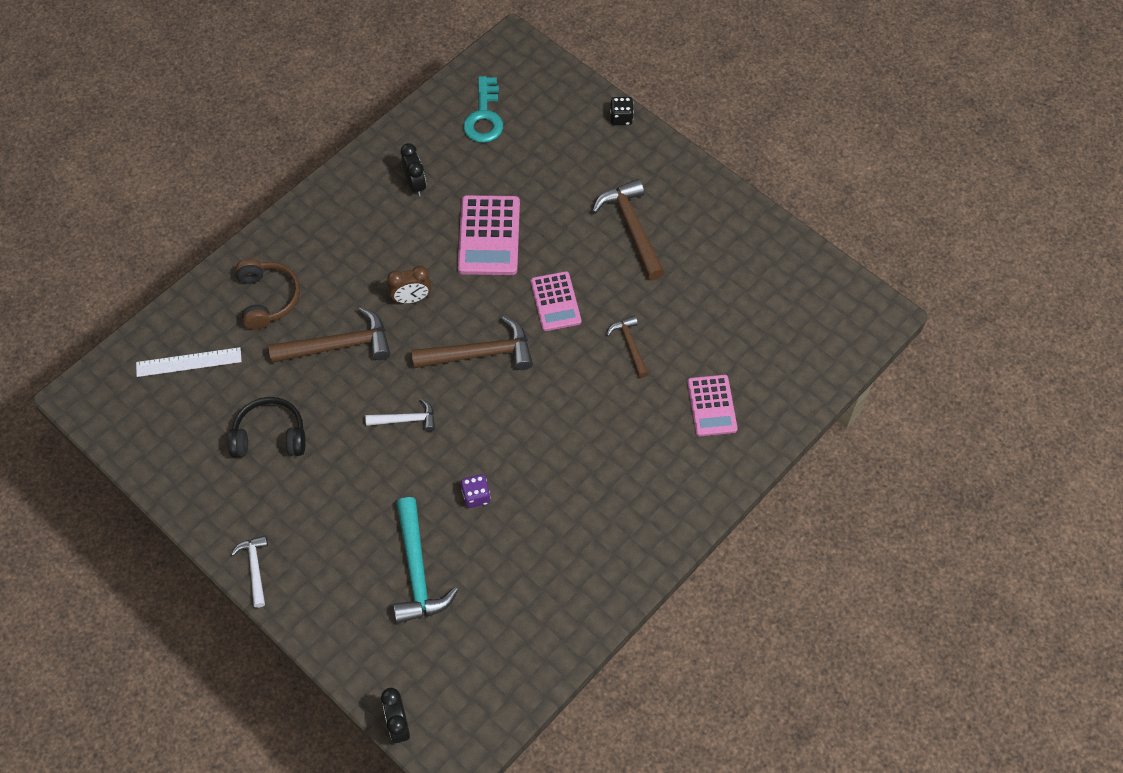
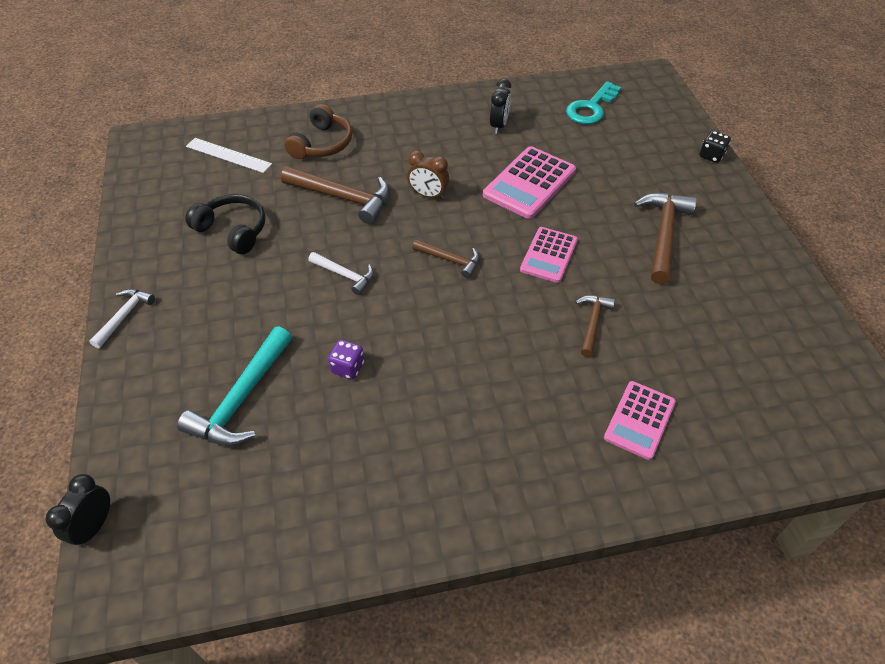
camera: 35 degrees right, 10 degrees down
brown hammer [411,316,533,370] -> brown hammer [412,239,480,278], size x0.57

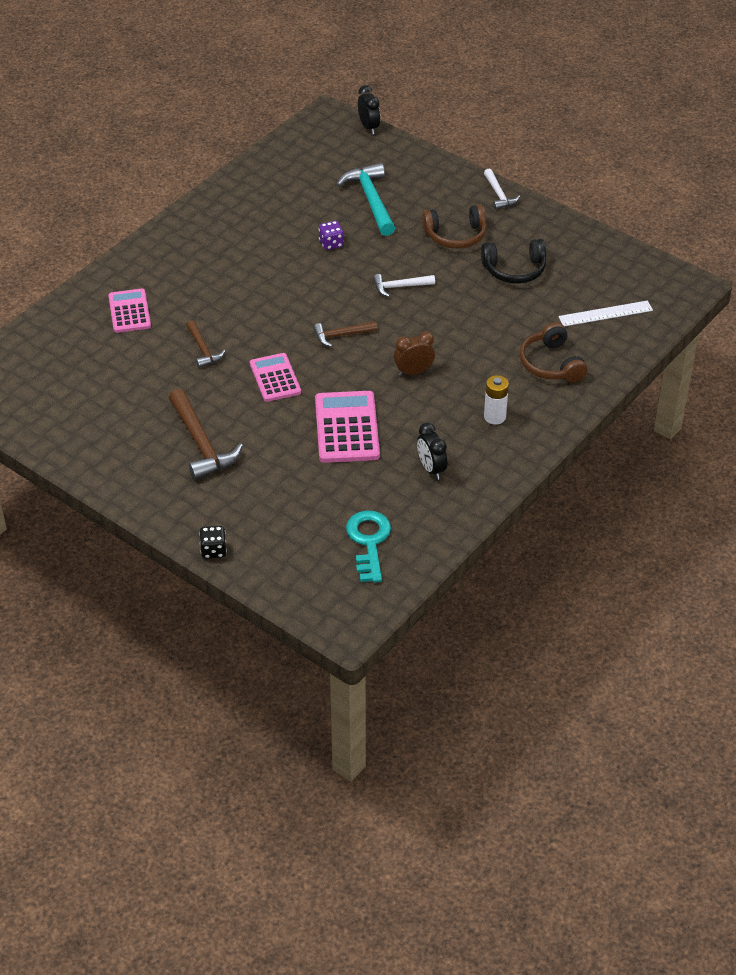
camera: 140 degrees right, 5 degrees down
brown hammer [281,166,390,224] -> none
none -> brown headphones [422,204,487,249]
none -> white battery [484,375,509,425]

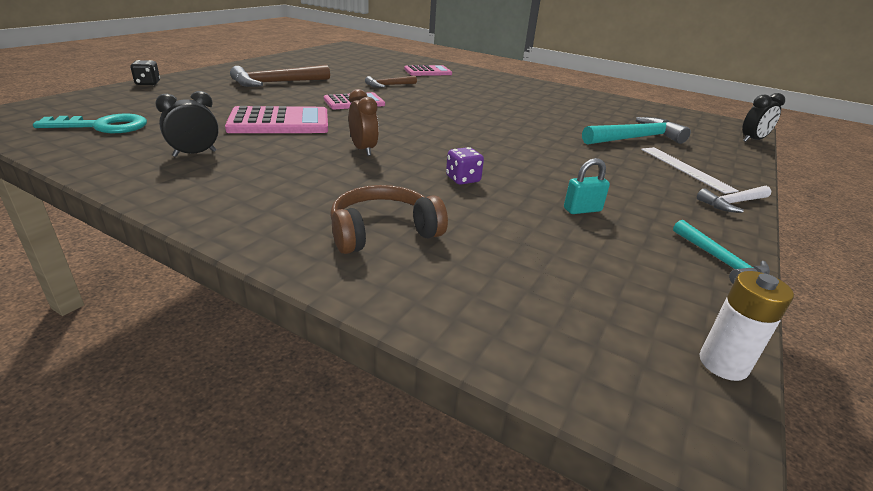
camera: 80 degrees right, 15 degrees down
brown hammer [313,321,377,347] -> none
purple dice [319,221,344,250] -> purple dice moved to [446,147,484,185]
white hammer [373,274,435,297] -> none
brown headphones [422,204,487,249] -> none
black headphones [481,239,546,284] -> turquoise padlock [564,158,610,214]
white battery [484,375,509,425] -> white battery moved to [700,271,794,381]
white ruler [558,300,653,326] -> white ruler moved to [641,147,739,194]
none -> turquoise hammer [673,220,770,283]

